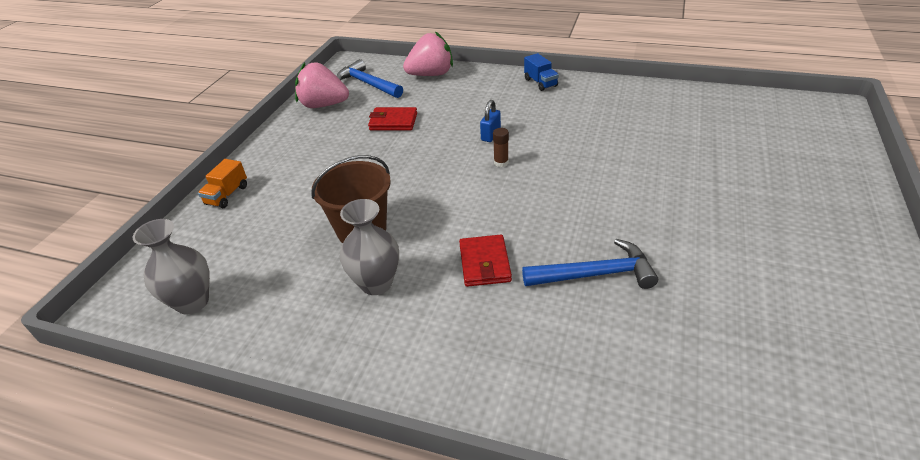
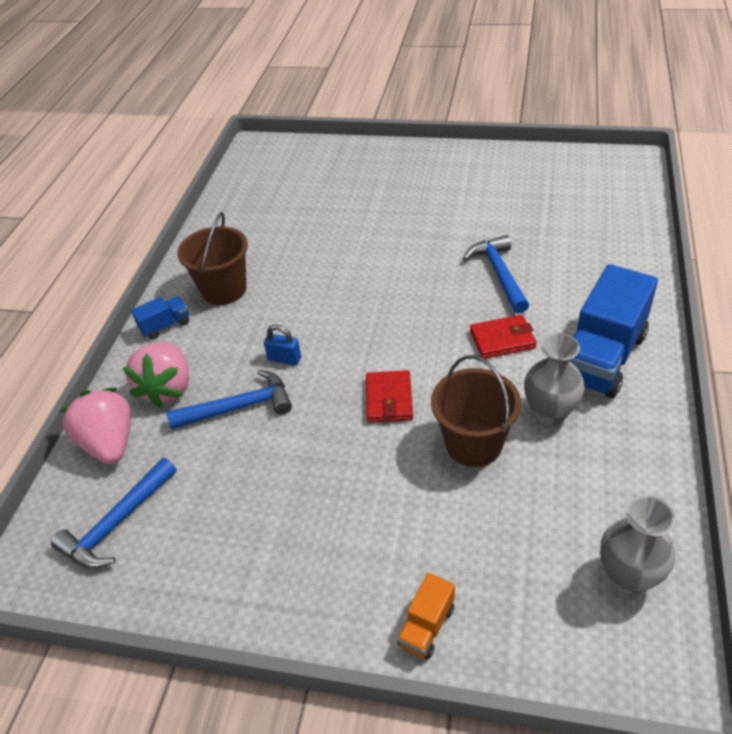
camera: 95 degrees left, 5 degrees up
orange truck [198,159,247,208] -> orange truck turned 105 degrees clockwise [397,573,455,660]
pink strawberry [295,63,349,108] -> pink strawberry moved to [122,342,189,408]
red wallet [368,107,417,130] -> red wallet moved to [366,370,413,423]
brown glue stick [493,128,509,167] -> none
none -> blue hammer [167,370,292,429]
none -> brown bucket [177,212,248,305]
none -> blue truck [568,264,658,398]

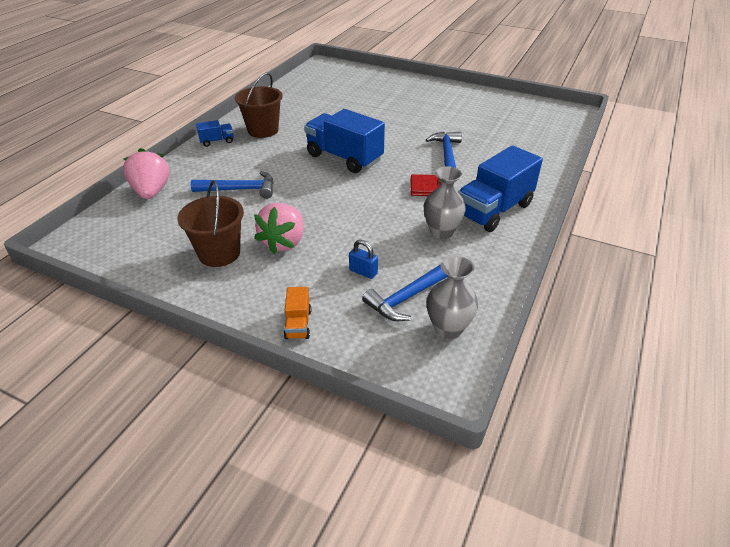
camera: 10 degrees right, 5 degrees down
blue hammer [51,458,177,569] -> blue hammer moved to [362,264,448,321]
pink strawberry [122,342,189,408] -> pink strawberry moved to [254,203,304,254]
blue padlock [264,325,301,365] -> blue padlock moved to [349,240,378,279]
red wallet [366,370,413,423] -> none
orange truck [397,573,455,660] -> orange truck turned 45 degrees counterclockwise [284,287,311,339]
brown bucket [431,355,521,467] -> brown bucket moved to [177,180,244,267]
none -> blue truck [304,109,385,173]

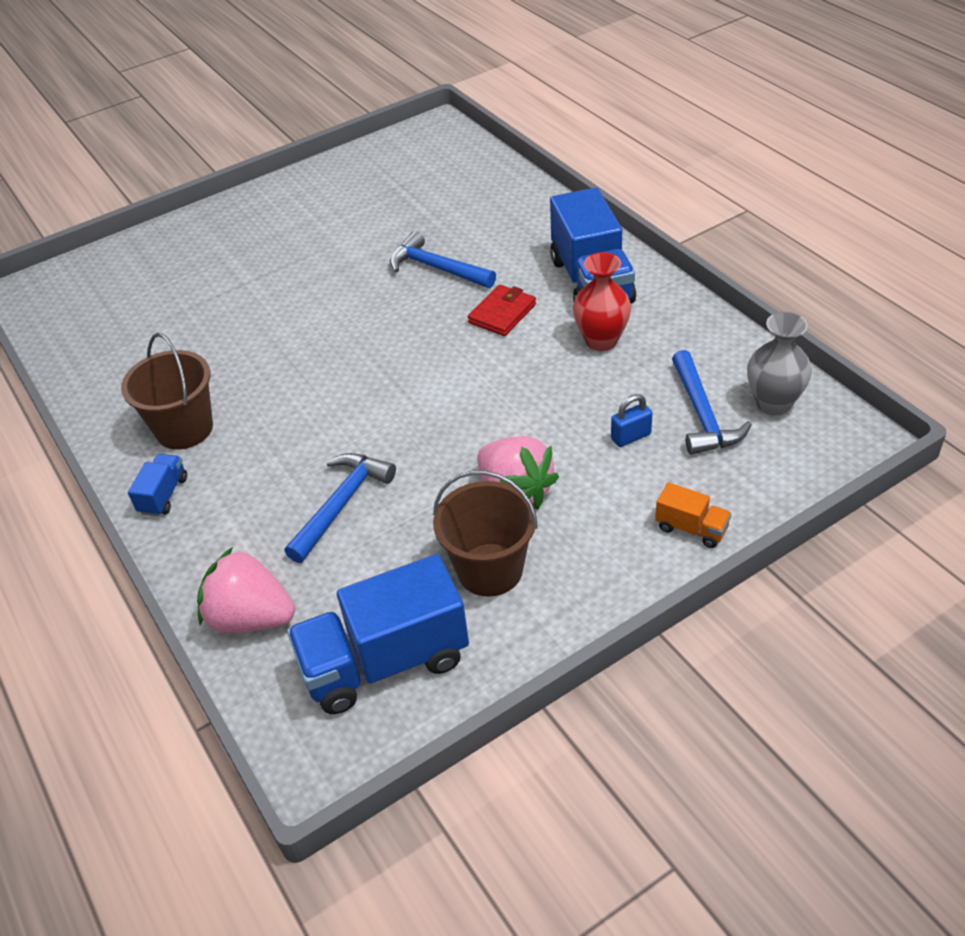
camera: 55 degrees left, 5 degrees up
blue truck [304,109,385,173] -> blue truck moved to [287,554,469,714]
grey vase [424,166,466,239] -> red vase [573,252,631,351]

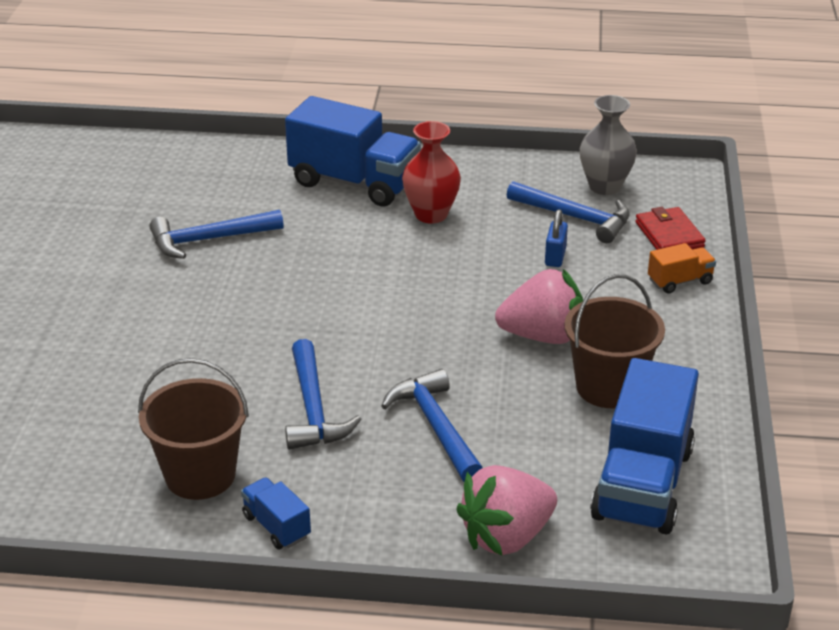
camera: 55 degrees left, 10 degrees down
red wallet [468,284,536,336] -> red wallet moved to [635,207,706,250]
none -> blue hammer [285,339,362,450]

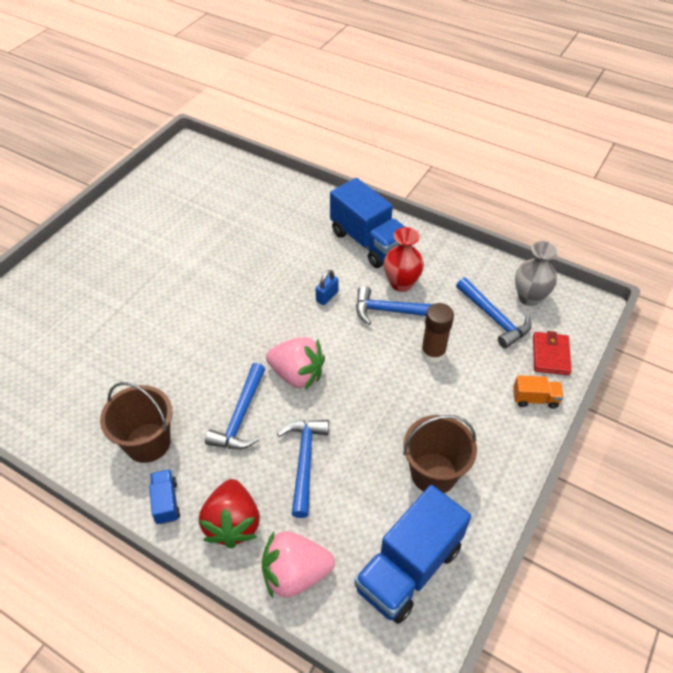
camera: 25 degrees right, 15 degrees up
blue hammer [149,210,284,259] -> blue hammer moved to [356,286,433,325]
pink strawberry [495,269,583,344] -> pink strawberry moved to [266,337,325,390]
blue padlock [545,209,568,267] -> blue padlock moved to [316,270,339,305]
none -> red strawberry [199,479,260,549]
none -> brown glue stick [421,303,454,363]

